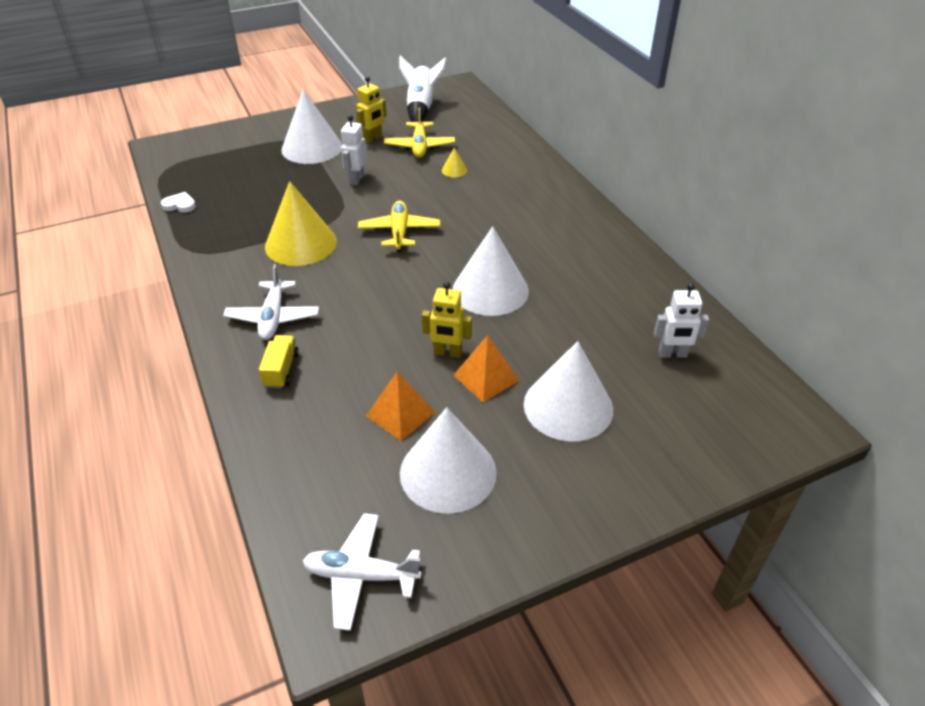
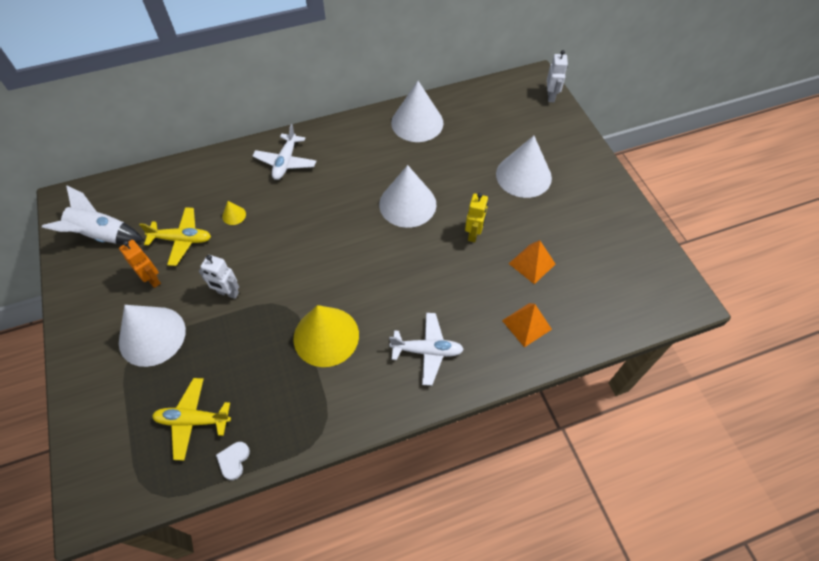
camera: 85 degrees left, 15 degrees up
yellow truck [259,335,299,389] -> none
white plane [303,513,422,631] -> white plane moved to [253,124,316,180]
yellow robot [356,77,387,143] -> orange robot [119,240,161,288]
yellow plane [358,201,440,252] -> yellow plane moved to [152,378,231,461]
white cone [400,407,497,514] -> white cone moved to [391,81,443,142]
orange pyramid [453,335,520,403] -> orange pyramid moved to [502,303,552,348]
white robot [654,283,709,358] -> white robot moved to [547,50,568,102]

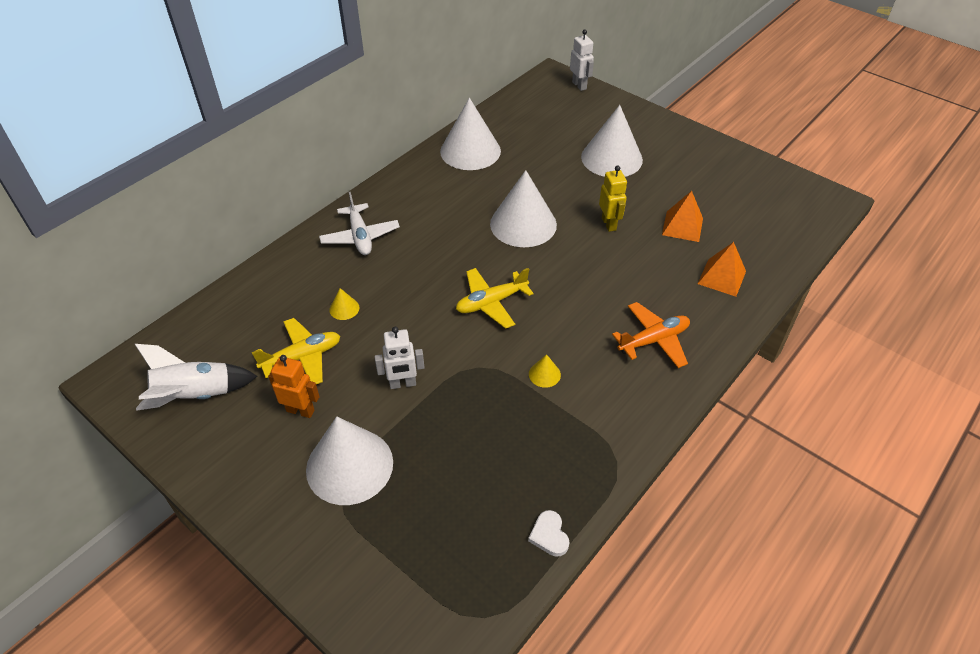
camera: 30 degrees left, 10 degrees down
yellow plane [152,378,231,461] -> yellow plane moved to [456,268,534,329]
yellow cone [294,305,359,367] -> yellow cone [529,354,561,388], size x0.41
white plane [389,313,464,386] -> orange plane [612,302,690,368]

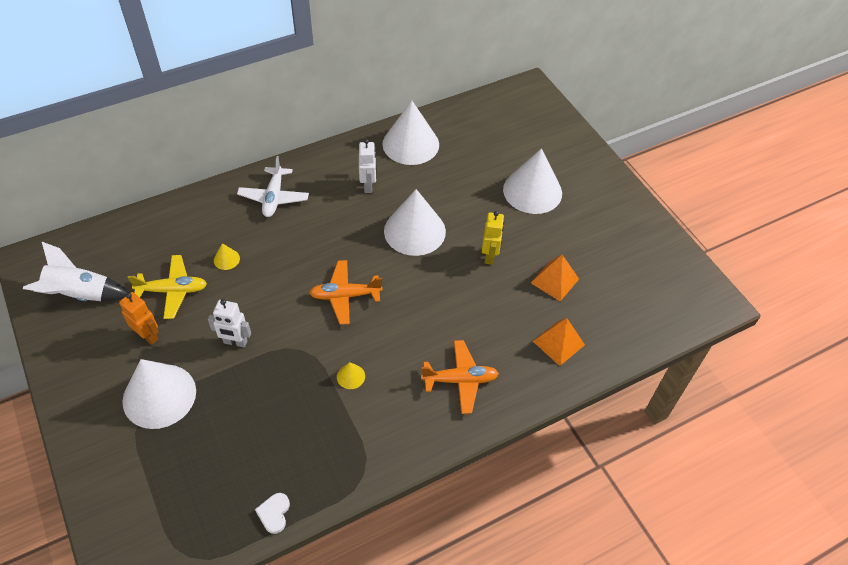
camera: 20 degrees right, 5 degrees up
yellow plane [456,268,534,329] -> orange plane [309,260,383,325]
white robot [570,29,594,91] -> white robot moved to [359,139,377,193]

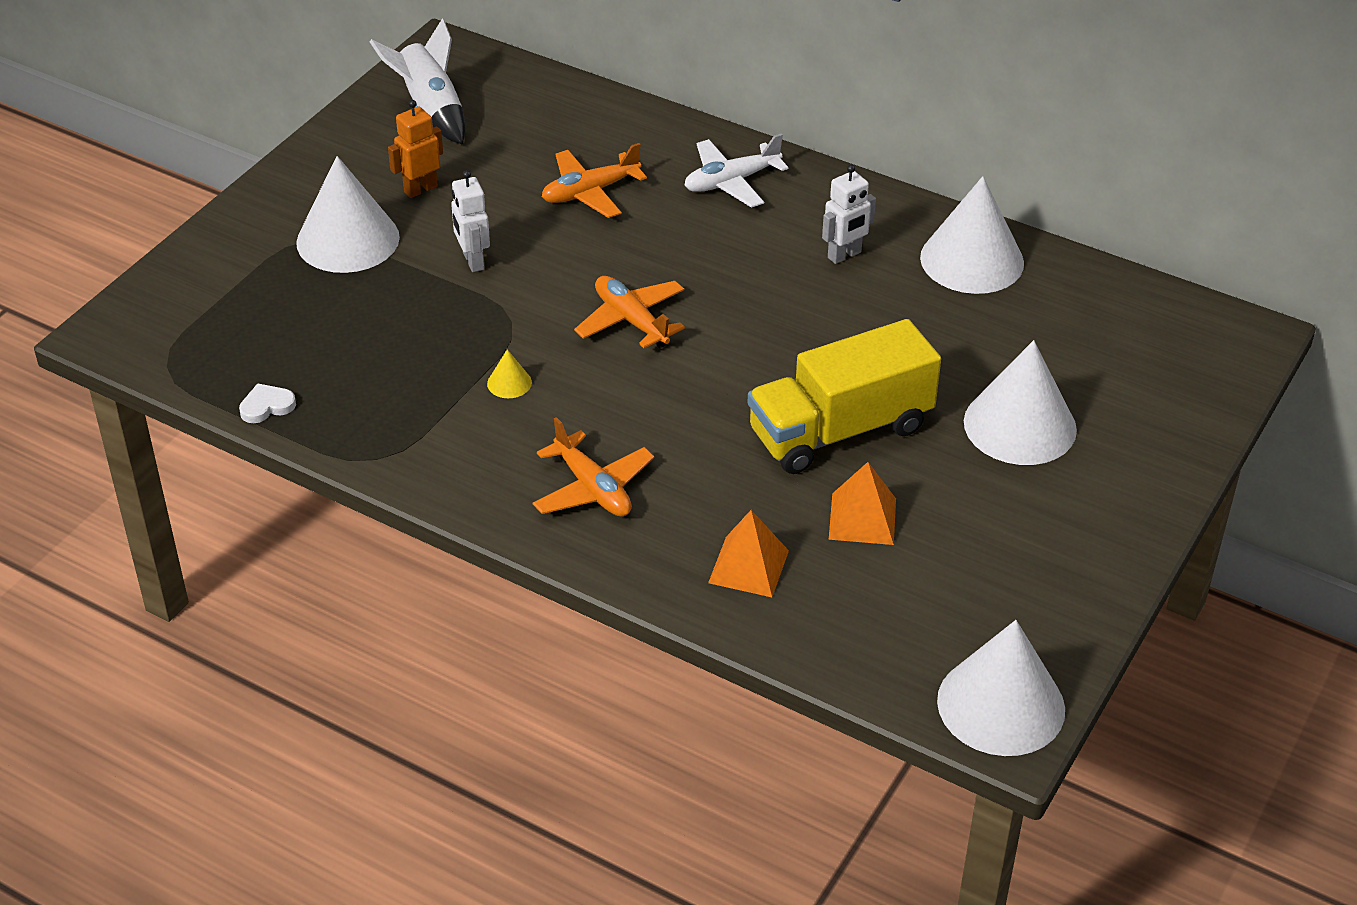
camera: 60 degrees right, 10 degrees down
orange robot [119,292,159,345] -> orange robot turned 135 degrees counterclockwise [388,100,443,198]
yellow plane [128,255,207,319] -> none
yellow cone [214,243,240,270] -> orange plane [542,143,647,218]
white cone [384,189,446,256] -> white cone moved to [937,620,1065,756]
yellow robot [482,211,504,265] -> yellow truck [748,319,941,474]

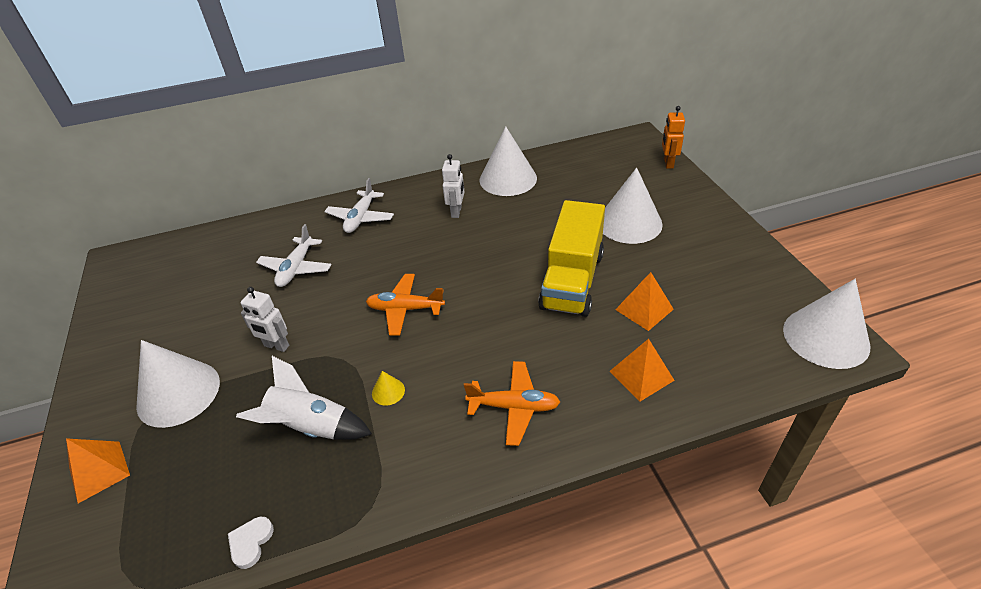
camera: 45 degrees left, 0 degrees up
white rocket [370,18,466,145] -> white rocket moved to [236,356,372,440]
orange robot [388,100,443,198] -> orange robot moved to [662,106,685,169]
orange plane [542,143,647,218] -> white plane [256,224,332,287]
none -> orange pyramid [66,438,130,503]

